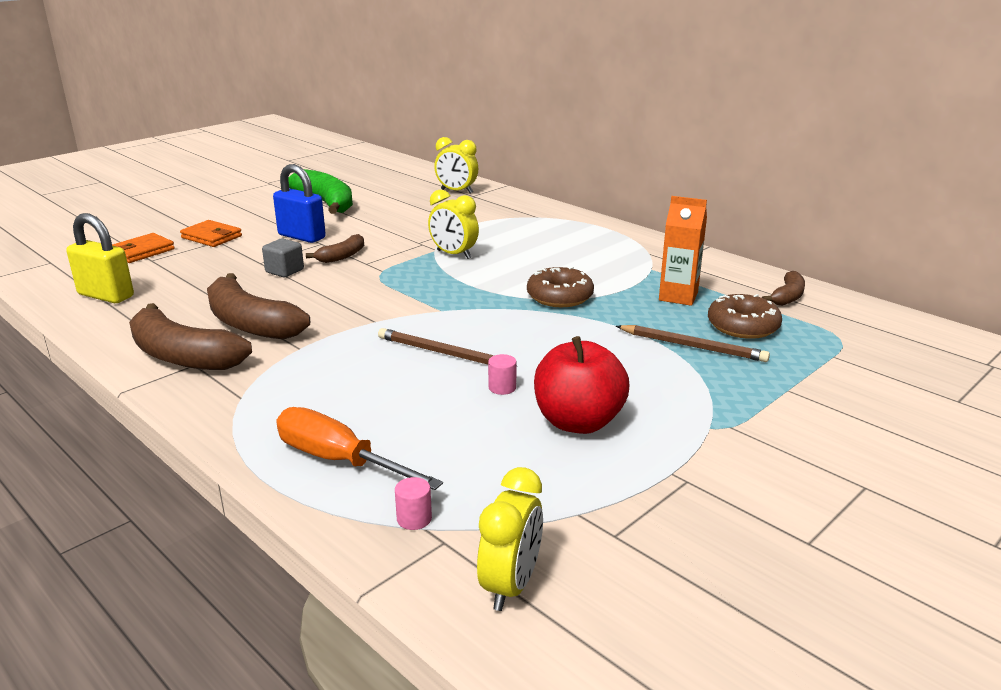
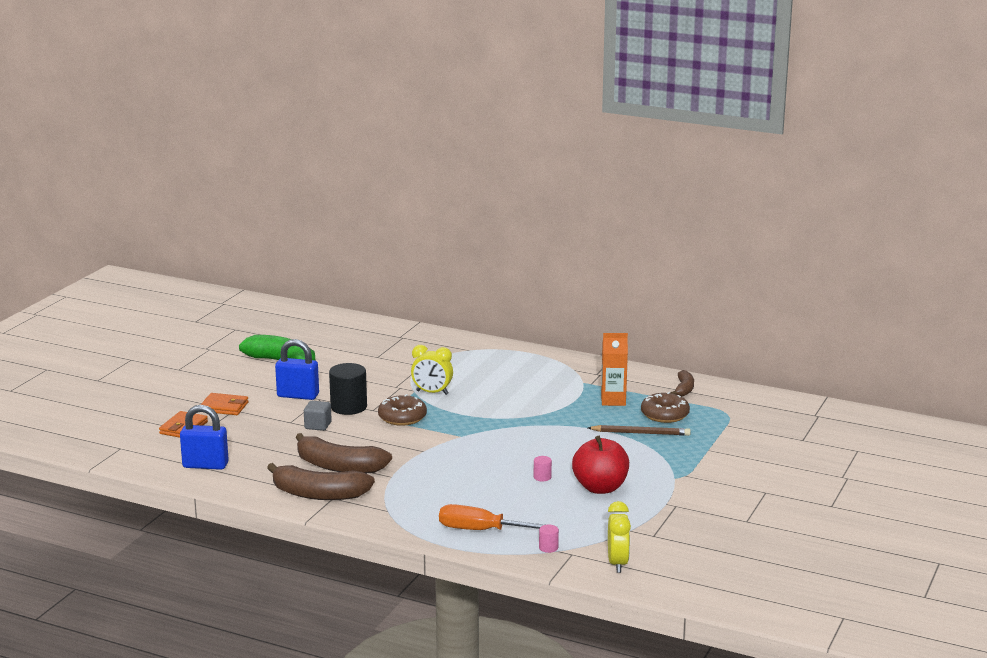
camera: 20 degrees left, 5 degrees down
yellow padlock [66,213,134,303] -> blue padlock [180,405,229,470]
brown banana [306,234,364,263] -> black cylinder [329,363,367,415]
brown pencil [378,328,517,367] -> none
yellow clock [434,137,478,193] -> none
brown donut [527,267,594,307] -> brown donut moved to [378,394,427,426]

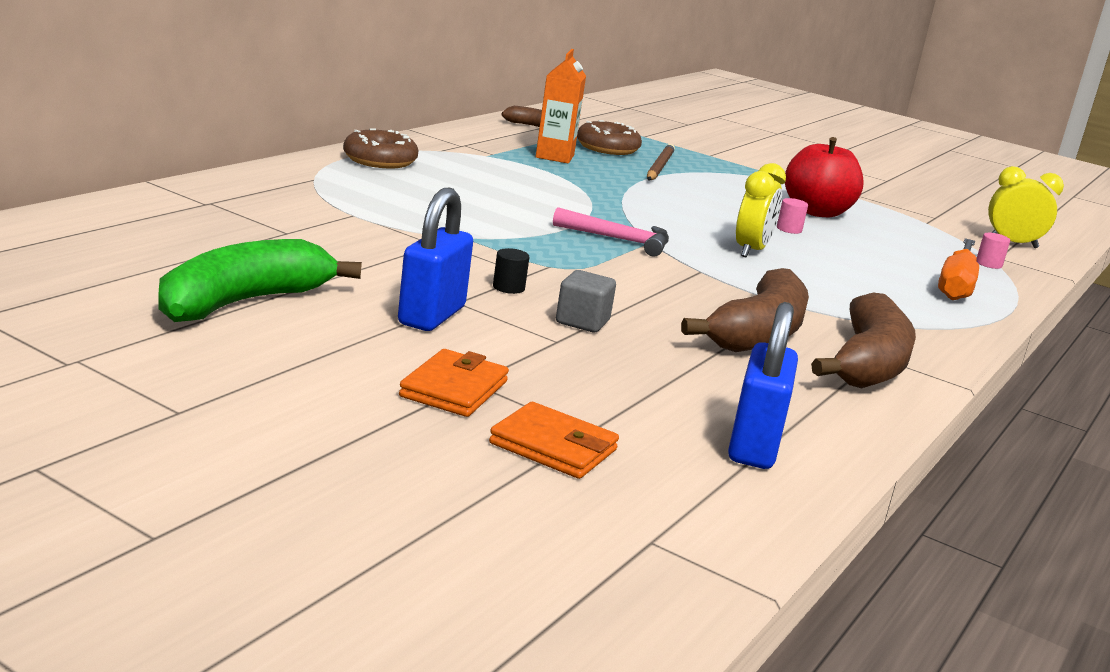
camera: 85 degrees left, 0 degrees up
black cylinder [329,363,367,415] -> black cylinder [493,248,529,294], size x0.45
brown donut [378,394,427,426] -> brown donut moved to [343,128,419,169]
yellow clock [411,345,453,395] -> yellow clock moved to [736,163,786,257]
none -> pink hammer [553,207,669,257]

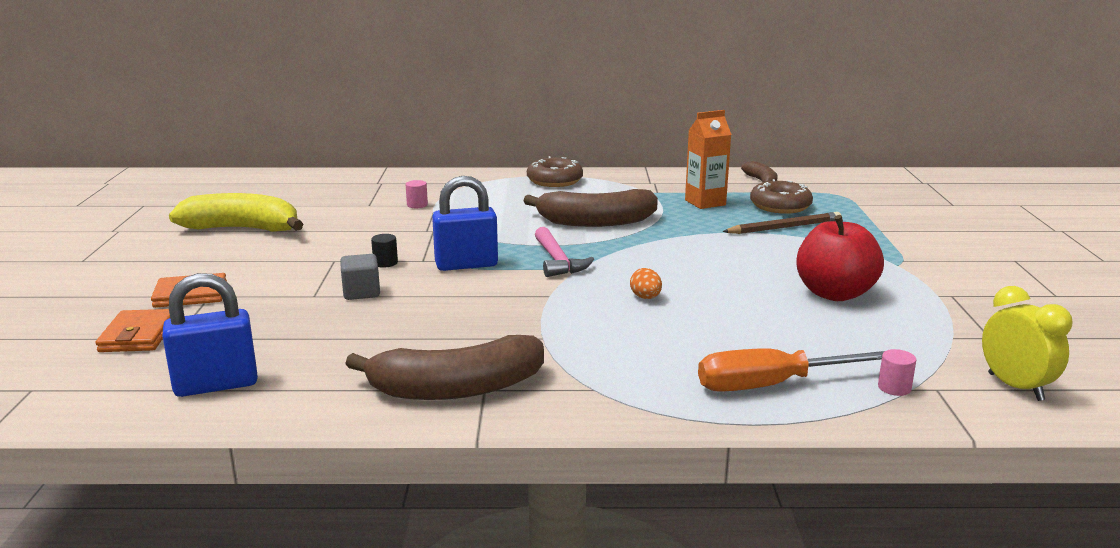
camera: 60 degrees right, 0 degrees up
green banana [158,239,362,322] -> yellow banana [169,193,303,232]
blue padlock [398,188,473,331] -> blue padlock moved to [432,176,498,271]
brown banana [681,268,809,352] -> brown banana moved to [523,189,658,227]
yellow clock [736,163,786,257] -> orange egg [630,268,662,299]
pink cylinder [777,198,808,234] -> pink cylinder moved to [405,180,428,208]

